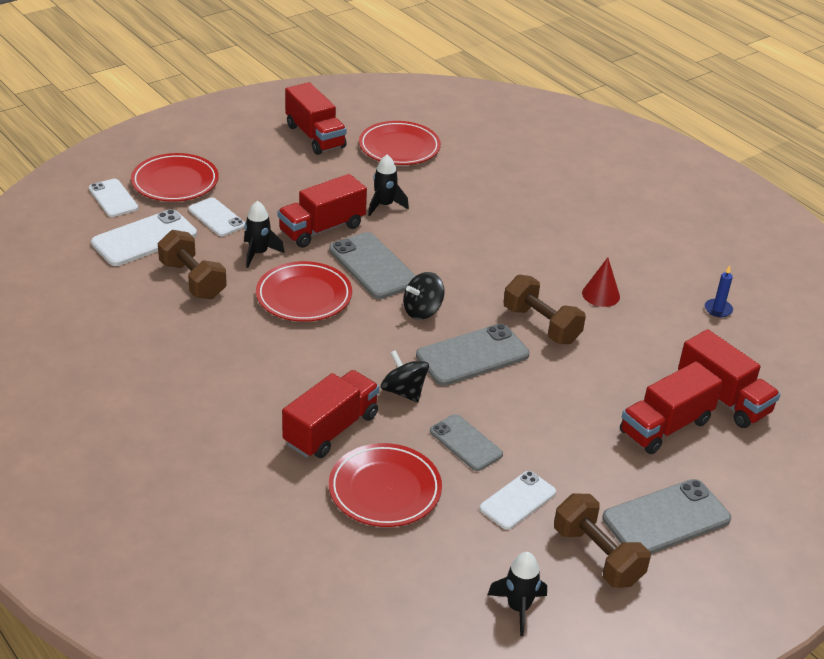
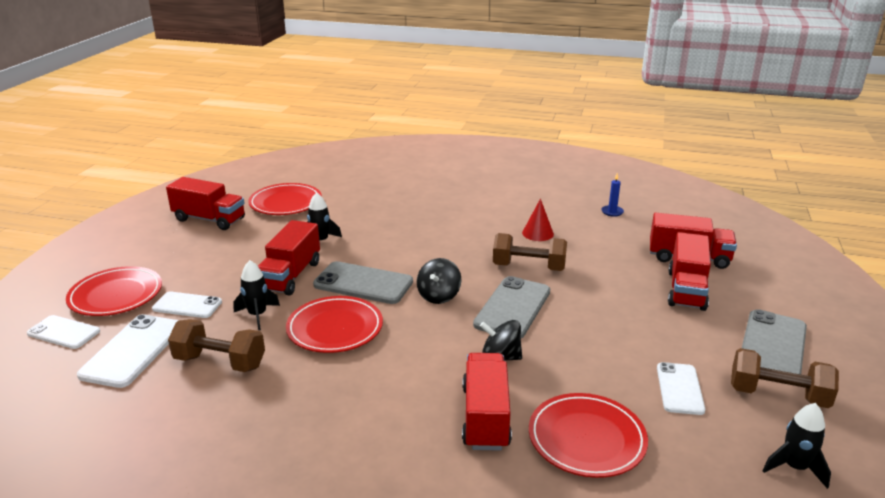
camera: 35 degrees left, 10 degrees down
grey phone [430,414,503,471] -> none

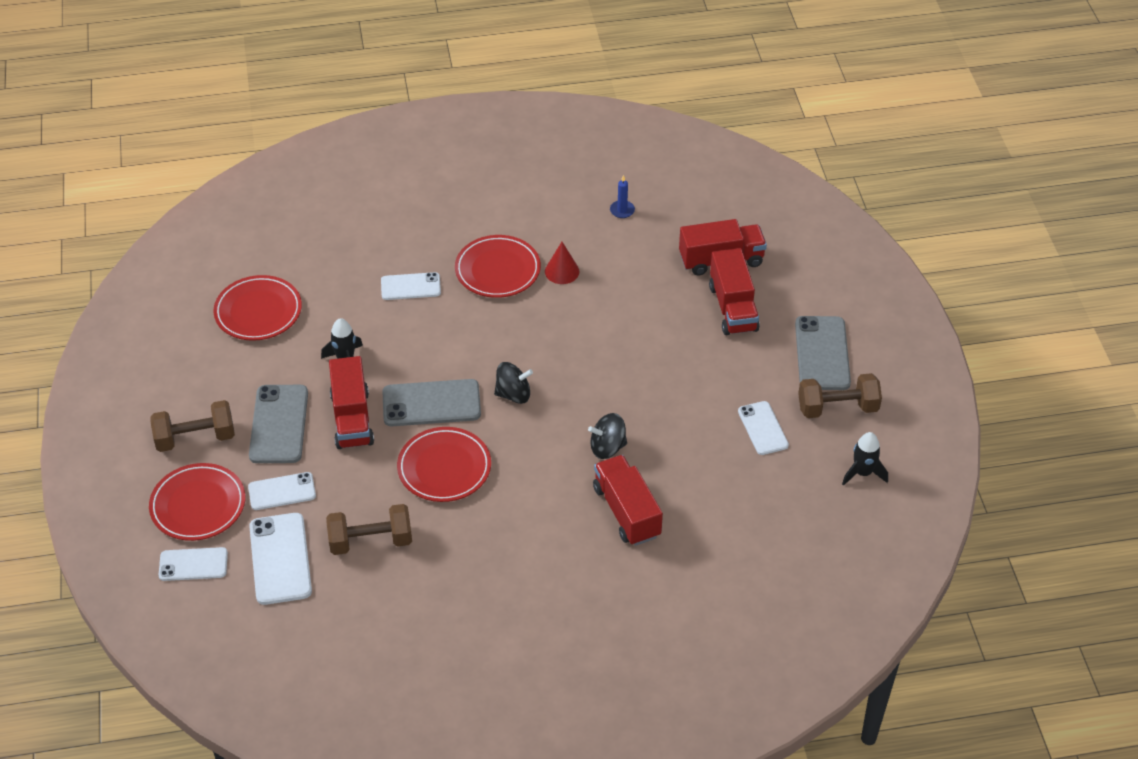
camera: 25 degrees left, 20 degrees up
red truck [166,177,245,230] -> none
black rocket [233,260,280,330] -> none
black spinning top [417,258,461,304] -> black spinning top turned 90 degrees counterclockwise [494,362,533,404]
grey phone [473,276,550,338] -> grey phone moved to [249,385,308,463]
brown dumbbell [493,233,567,271] -> brown dumbbell moved to [151,400,235,452]
red plate [529,393,648,478] -> red plate moved to [455,235,541,298]
none -> white phone [381,272,441,300]

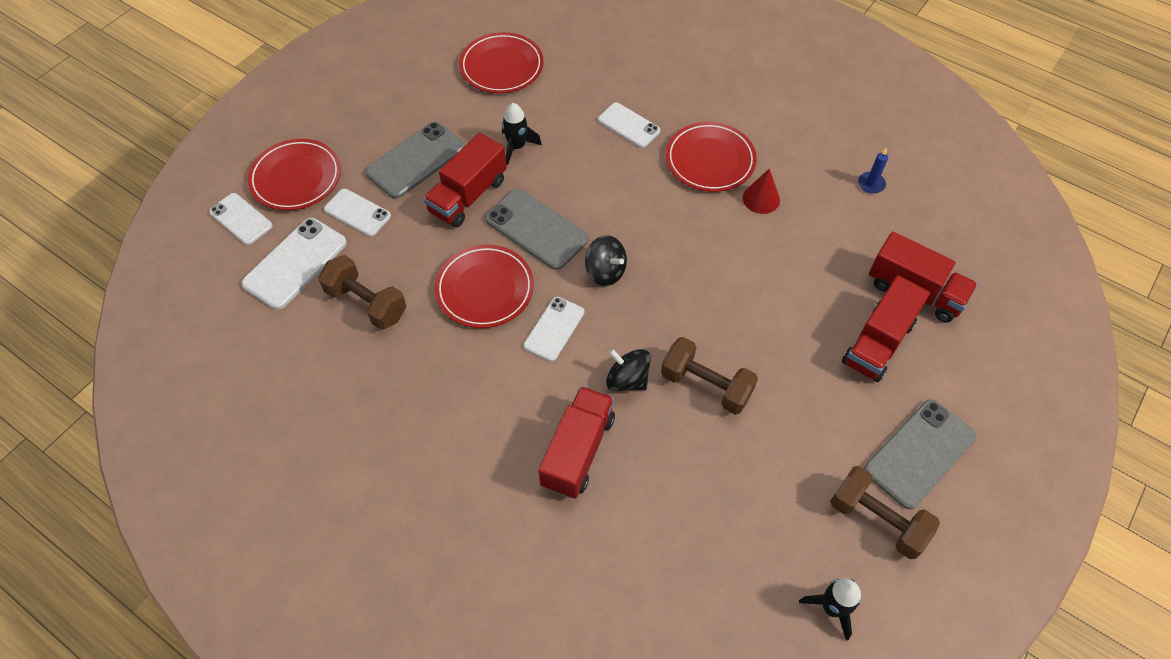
camera: 45 degrees right, 10 degrees up
brown dumbbell [151,400,235,452] -> brown dumbbell moved to [661,337,758,415]
white phone [738,401,789,455] -> white phone moved to [524,297,584,362]

